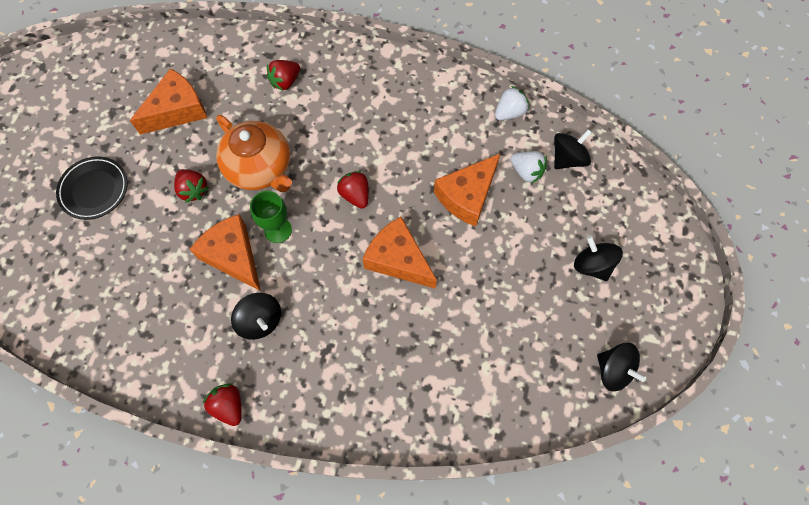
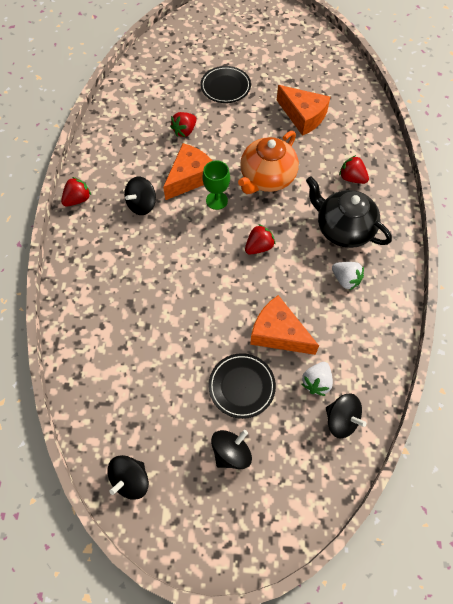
camera: 80 degrees right, 5 degrees down
red strawberry [174,169,209,203] -> red strawberry moved to [170,112,197,137]
orange cheese [363,217,437,289] -> none
white strawberry [495,86,529,120] -> white strawberry moved to [332,262,364,291]
none -> black plate [208,353,276,419]
none -> black teapot [306,176,392,248]

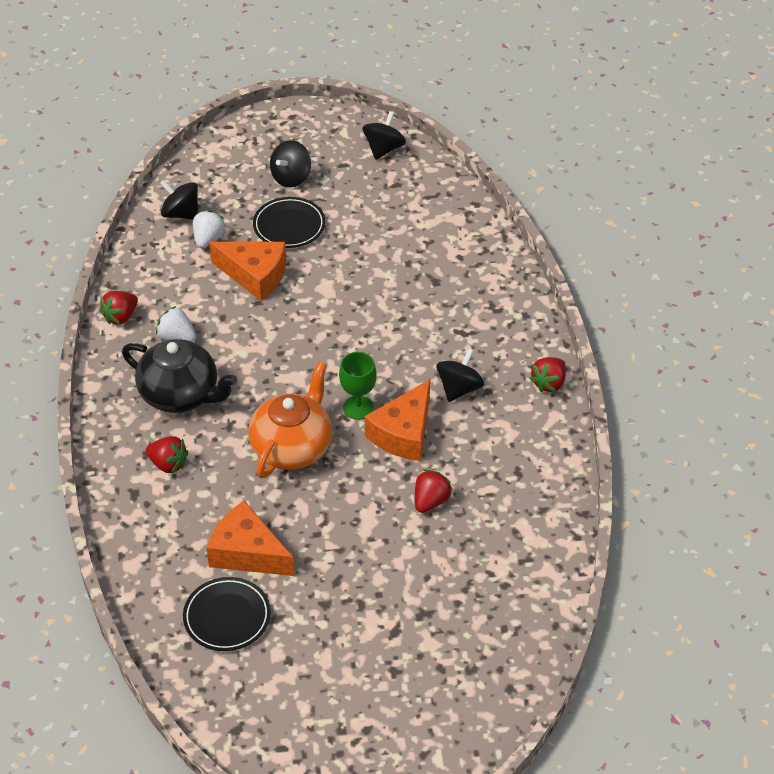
camera: 170 degrees right, 15 degrees down
black plate [200,66,251,103] -> black plate moved to [183,577,271,651]
red strawberry [245,224,275,254] -> red strawberry moved to [99,291,138,325]

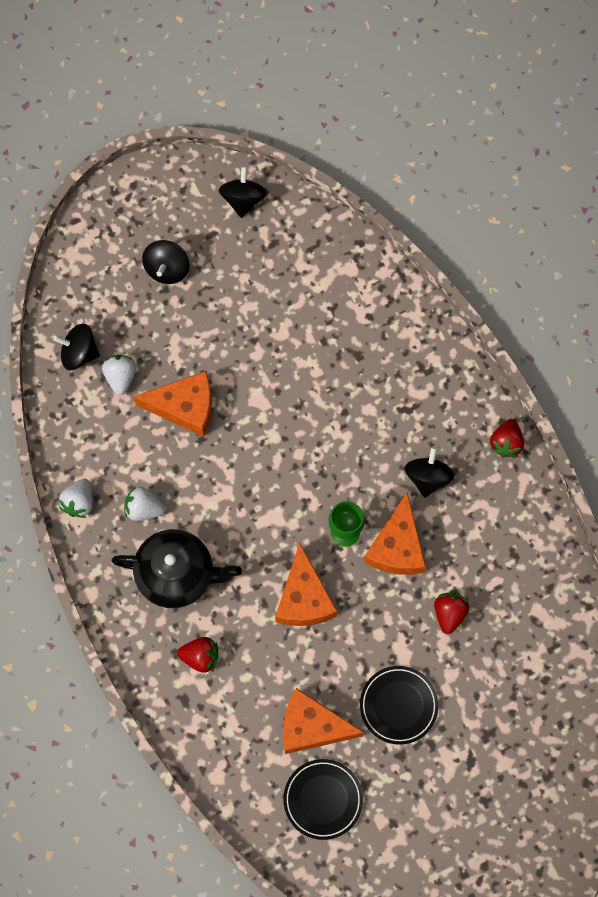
camera: 20 degrees left, 25 degrees up
red strawberry [99,291,138,325] -> white strawberry [59,479,93,518]
orange teapot [248,362,332,478] -> orange cheese [275,543,338,626]
black plate [253,197,326,248] -> black plate moved to [360,666,438,745]

